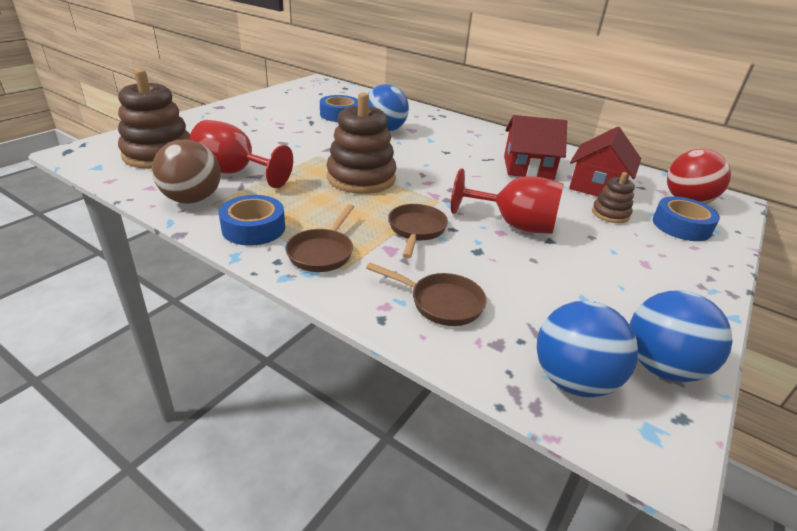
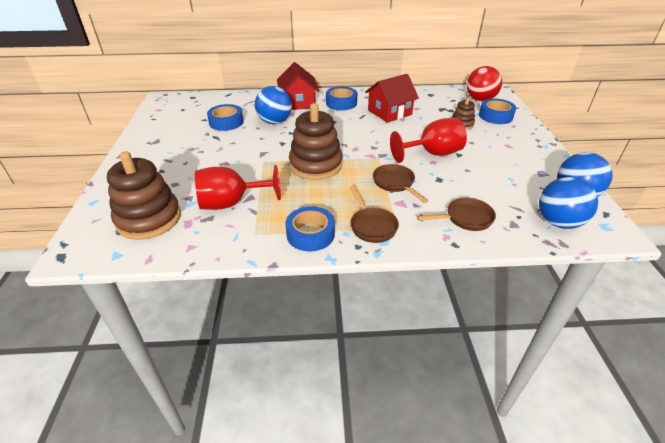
camera: 35 degrees left, 5 degrees up
brown ball [152,139,221,204] -> none
red house [569,127,641,197] -> red house moved to [277,62,319,110]
none -> blue tape [326,87,357,110]

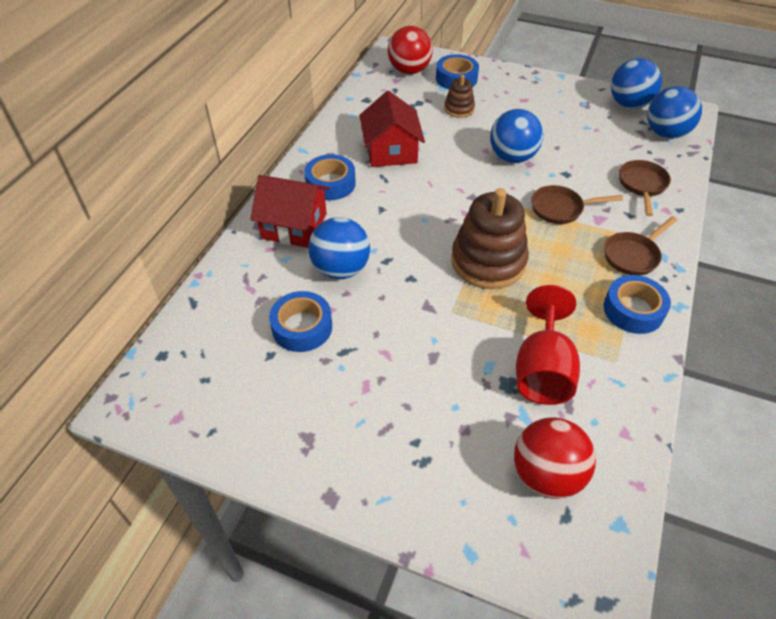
camera: 65 degrees left, 10 degrees up
brown stacking toy [107,151,181,240] -> red ball [514,417,596,499]
brown pan [350,186,399,243] -> brown pan turned 135 degrees clockwise [604,216,678,276]
red goblet [390,118,467,163] -> blue ball [490,109,543,163]

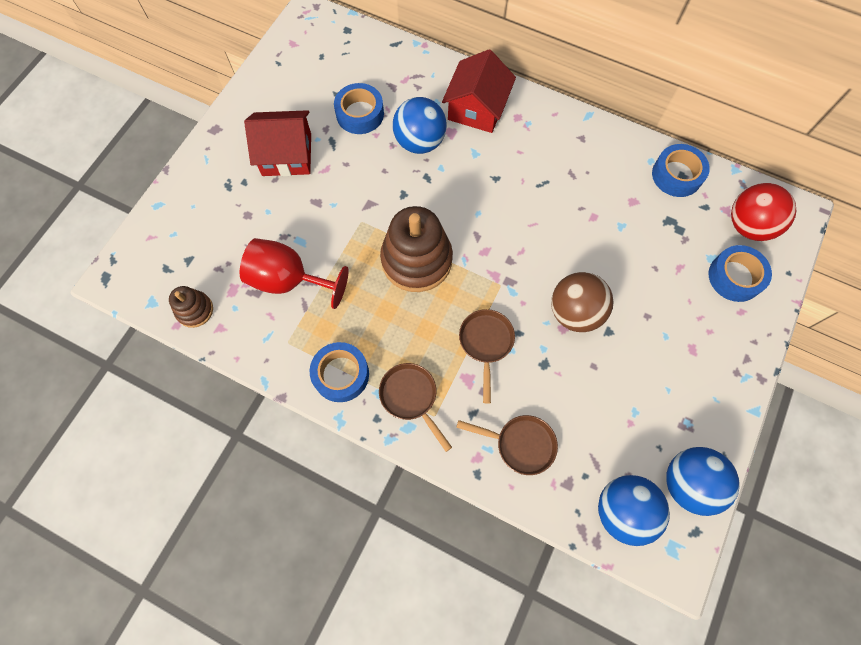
camera: 95 degrees right, 20 degrees up
blue tape [304,154,356,200] -> blue tape moved to [652,144,710,197]
red house [359,91,425,167] -> red house moved to [244,110,311,176]
brown stacking toy [444,75,475,118] -> brown stacking toy moved to [169,286,213,328]
blue ball [490,109,543,163] -> brown ball [551,272,614,332]
red ball [514,417,596,499] -> none

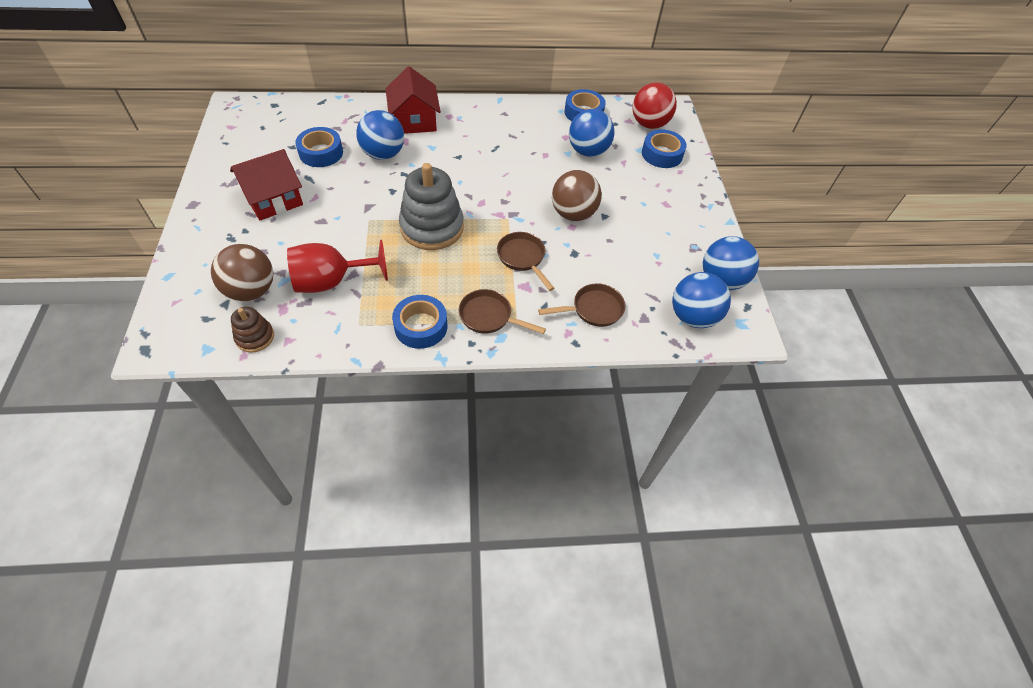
camera: 35 degrees left, 15 degrees down
brown stacking toy [380,206,453,292] -> grey stacking toy [399,163,464,250]
none -> brown ball [211,244,274,301]
none -> blue ball [569,109,615,157]

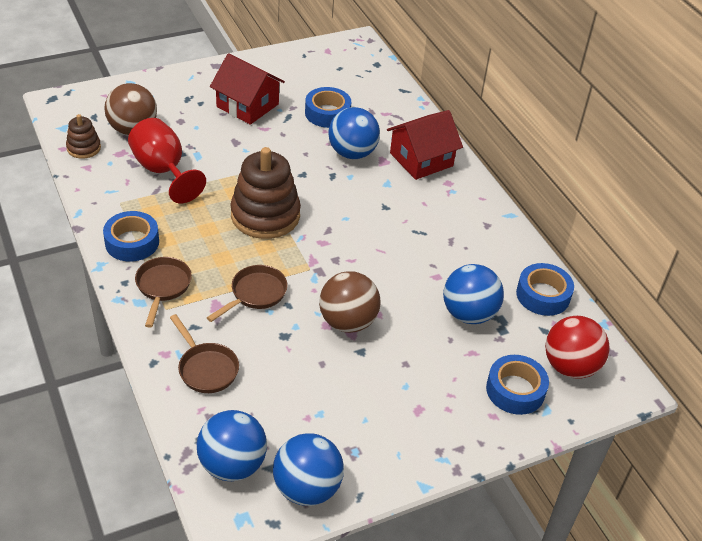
camera: 70 degrees right, 10 degrees down
grey stacking toy [399,163,464,250] -> brown stacking toy [230,147,301,239]

